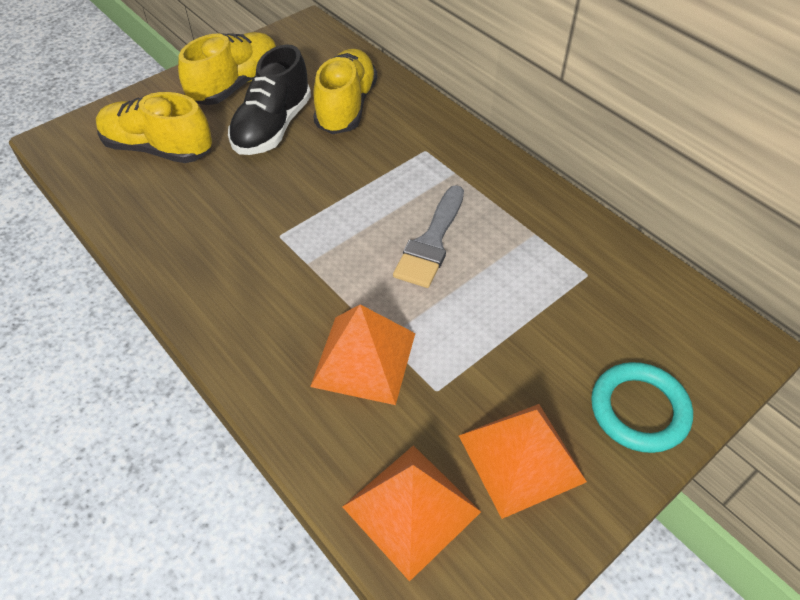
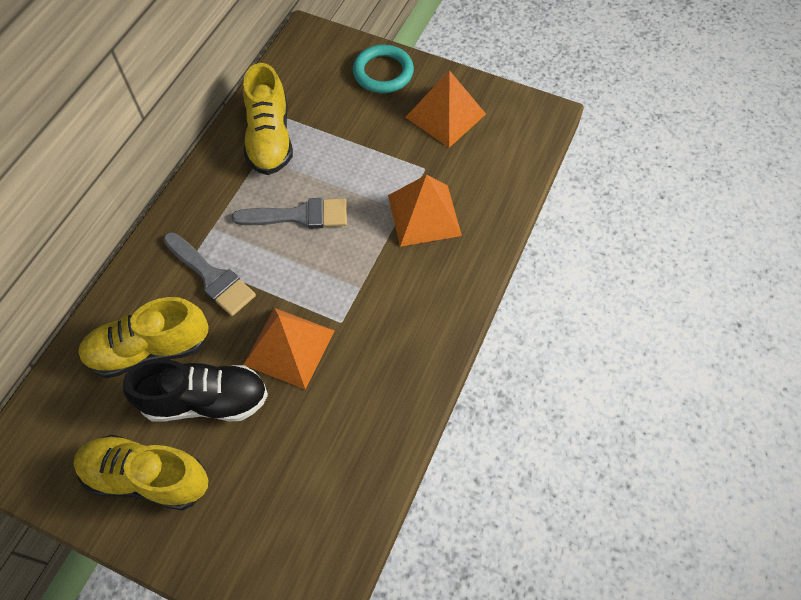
camera: 115 degrees left, 10 degrees up
yellow shoe [96,92,212,163] -> yellow shoe moved to [243,63,293,175]
orange pyramid [342,445,481,582] -> orange pyramid moved to [243,308,335,390]
none -> grey brush [163,232,256,316]

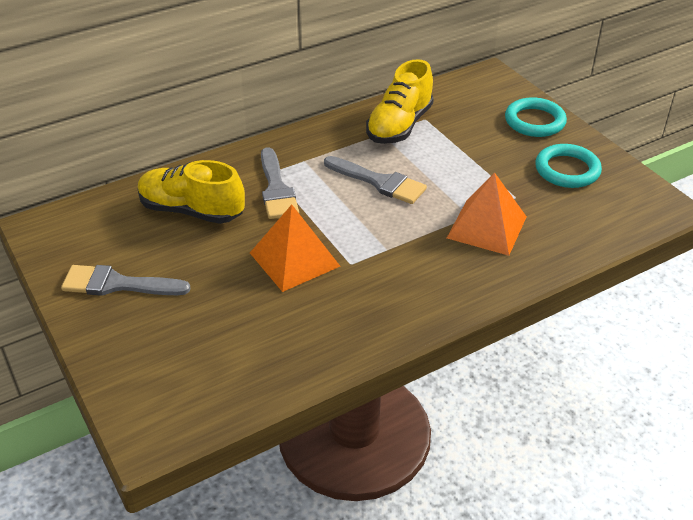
camera: 35 degrees right, 20 degrees down
yellow shoe [73,435,208,511] -> grey brush [61,265,191,296]
black shoe [123,359,268,422] -> none
orange pyramid [405,70,486,148] -> turquoise ring [535,144,602,188]

